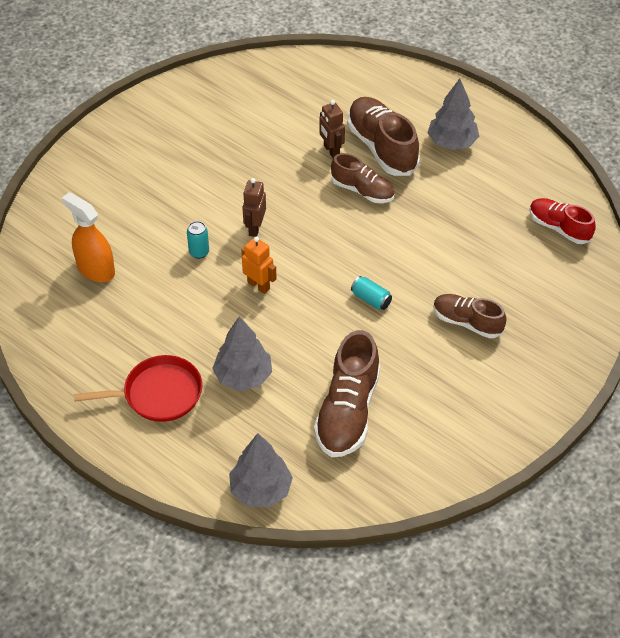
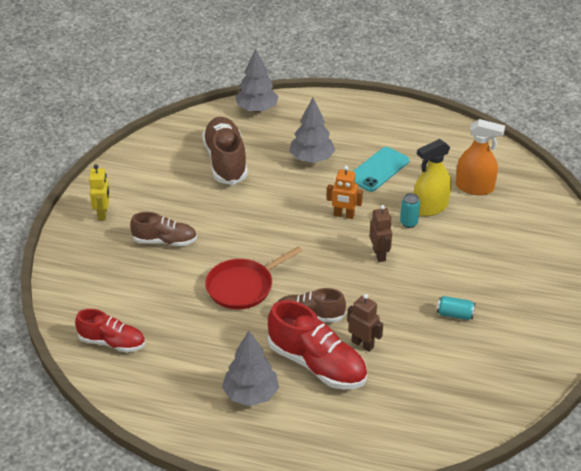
camera: 155 degrees right, 10 degrees down
red pan [74,355,202,422] -> red pan moved to [205,246,302,310]
brown shoe [347,97,420,176] -> red shoe [268,300,367,389]
turquoise can [351,276,392,310] -> turquoise can moved to [437,296,475,320]
none -> yellow robot [89,164,110,220]
none -> turquoise phone [352,147,410,192]
none -> yellow spray bottle [414,139,451,216]

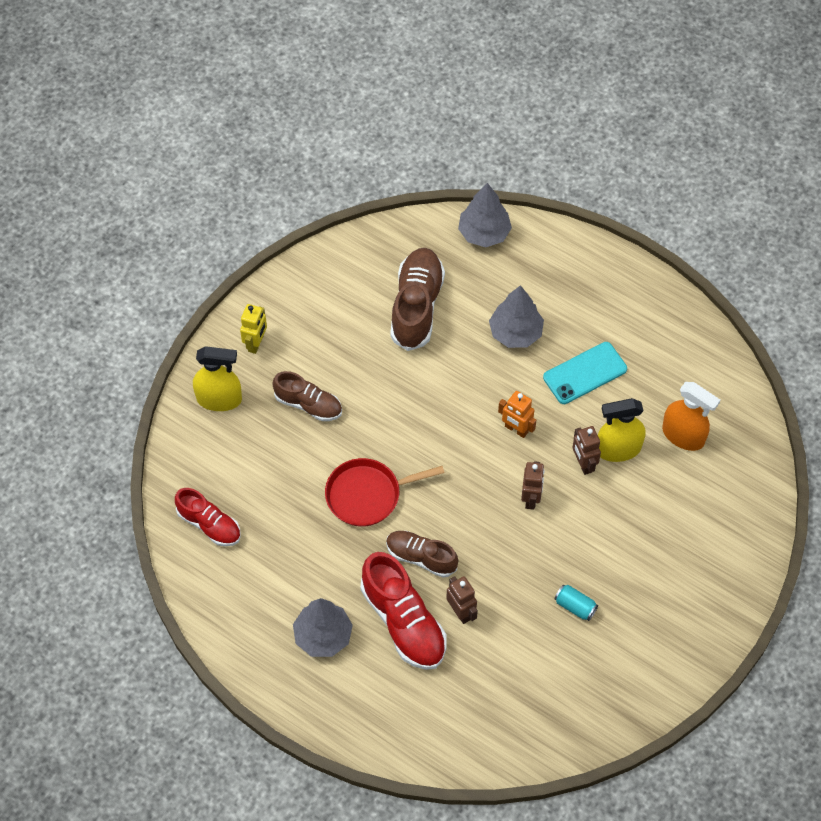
camera: 20 degrees right, 20 degrees up
turquoise can [400,193,420,228] -> brown robot [572,426,601,475]
none -> yellow spray bottle [193,346,242,411]

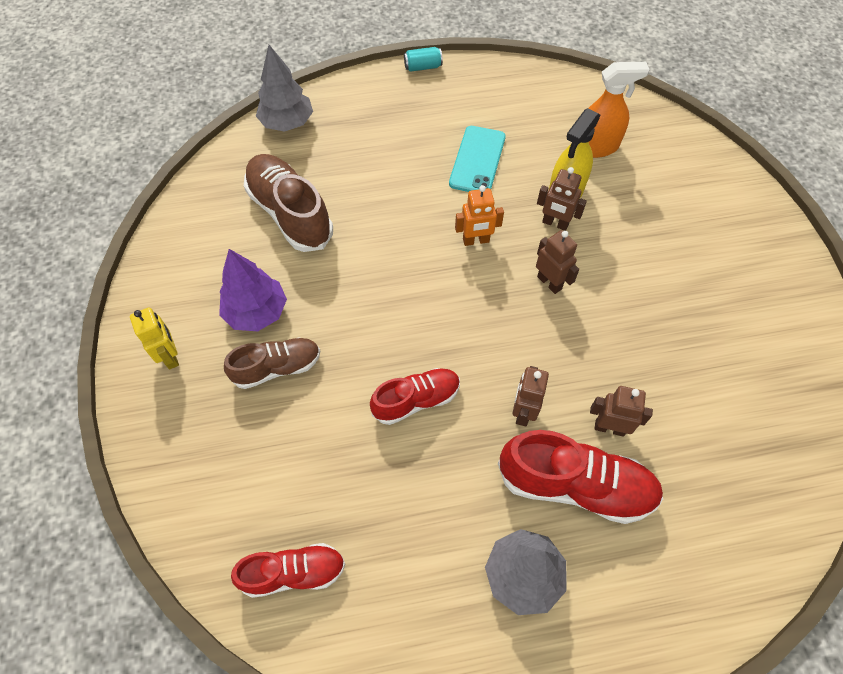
camera: 45 degrees left, 0 degrees up
yellow spray bottle [193,346,242,411] -> none
red pan [325,458,445,527] -> red shoe [370,368,460,425]
brown shoe [386,531,458,578] -> brown robot [513,366,549,427]
grey tree [489,285,544,348] -> none
turquoise can [554,585,598,621] -> turquoise can moved to [404,47,443,72]
none -> purple tree [219,249,287,331]

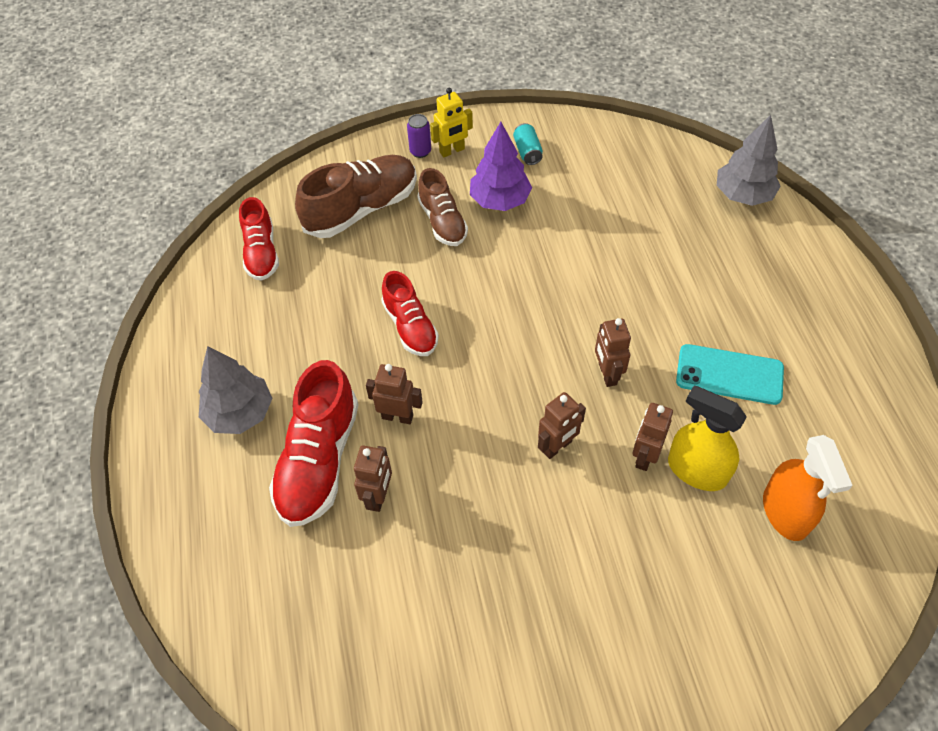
camera: 90 degrees right, 5 degrees down
brown shoe [244,154,333,252] -> brown shoe moved to [295,155,417,238]
turquoise can [404,47,443,72] -> turquoise can moved to [513,123,543,165]
orange robot [455,185,504,246] -> brown robot [595,318,631,387]
none -> purple can [407,114,431,158]

